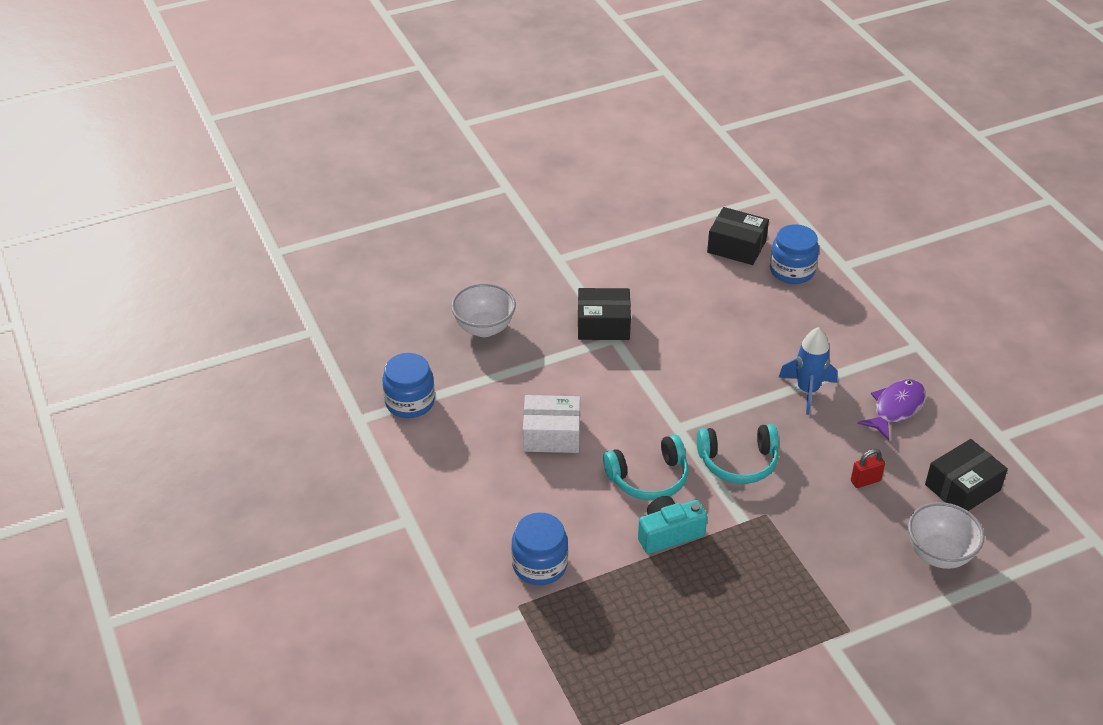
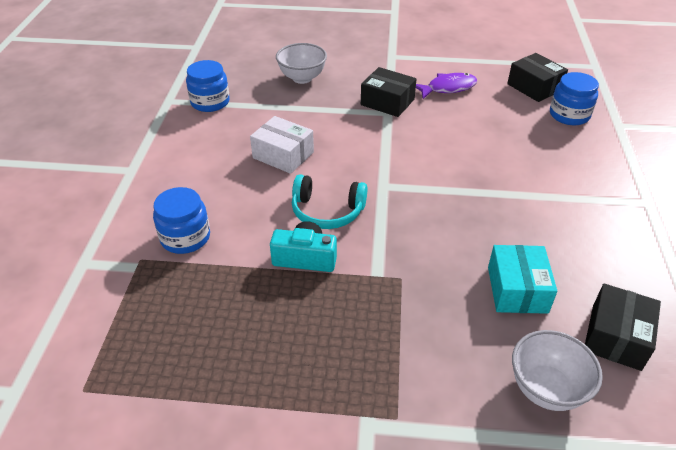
camera: 30 degrees right, 0 degrees up
turquoise headphones [697,424,779,484] -> none
blue rocket [778,327,838,415] -> none
red padlock [851,449,885,488] -> turquoise box [488,245,557,314]
purple fish [857,379,926,440] -> purple fish moved to [416,73,478,99]
black box [925,439,1008,511] -> black box turned 60 degrees counterclockwise [585,283,661,371]

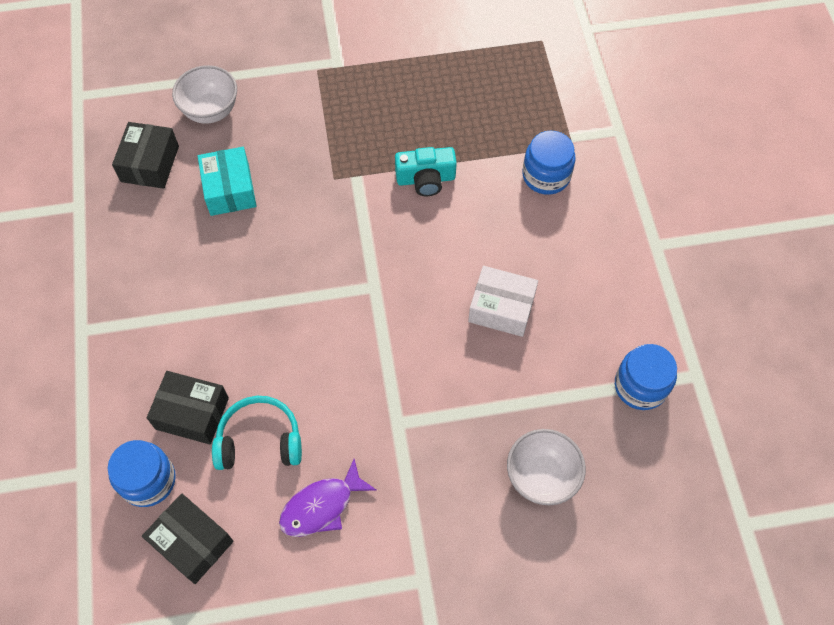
camera: 165 degrees right, 20 degrees up
turquoise headphones [292,174,368,229] -> turquoise headphones moved to [212,396,302,470]
black box [361,67,416,117] -> black box moved to [147,371,229,445]

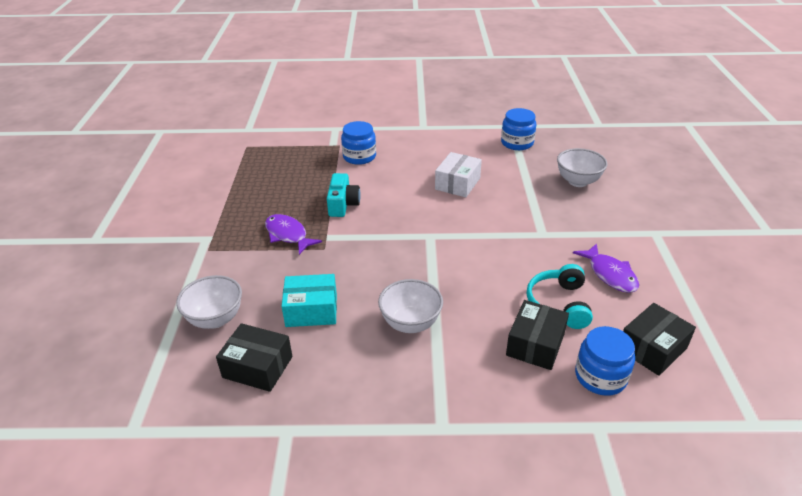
camera: 80 degrees left, 25 degrees down
none -> purple fish [265,214,322,255]
none -> white bowl [378,279,443,333]

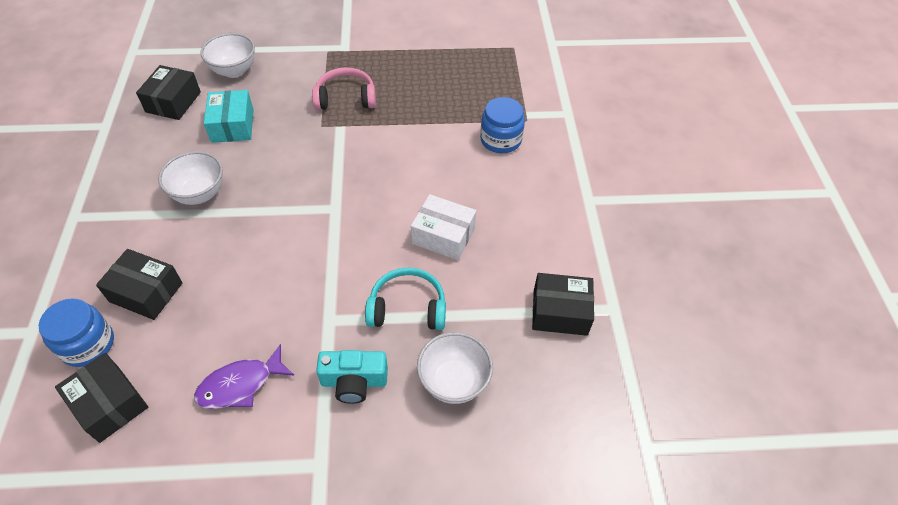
camera: 85 degrees right, 15 degrees up
purple fish [265,214,322,255] -> pink headphones [312,67,376,110]
turquoise camera [327,173,361,217] -> turquoise camera moved to [316,350,388,404]
blue jar [501,108,536,150] -> black box [532,273,594,336]
turquoise headphones [527,264,593,329] -> turquoise headphones moved to [365,267,446,330]

